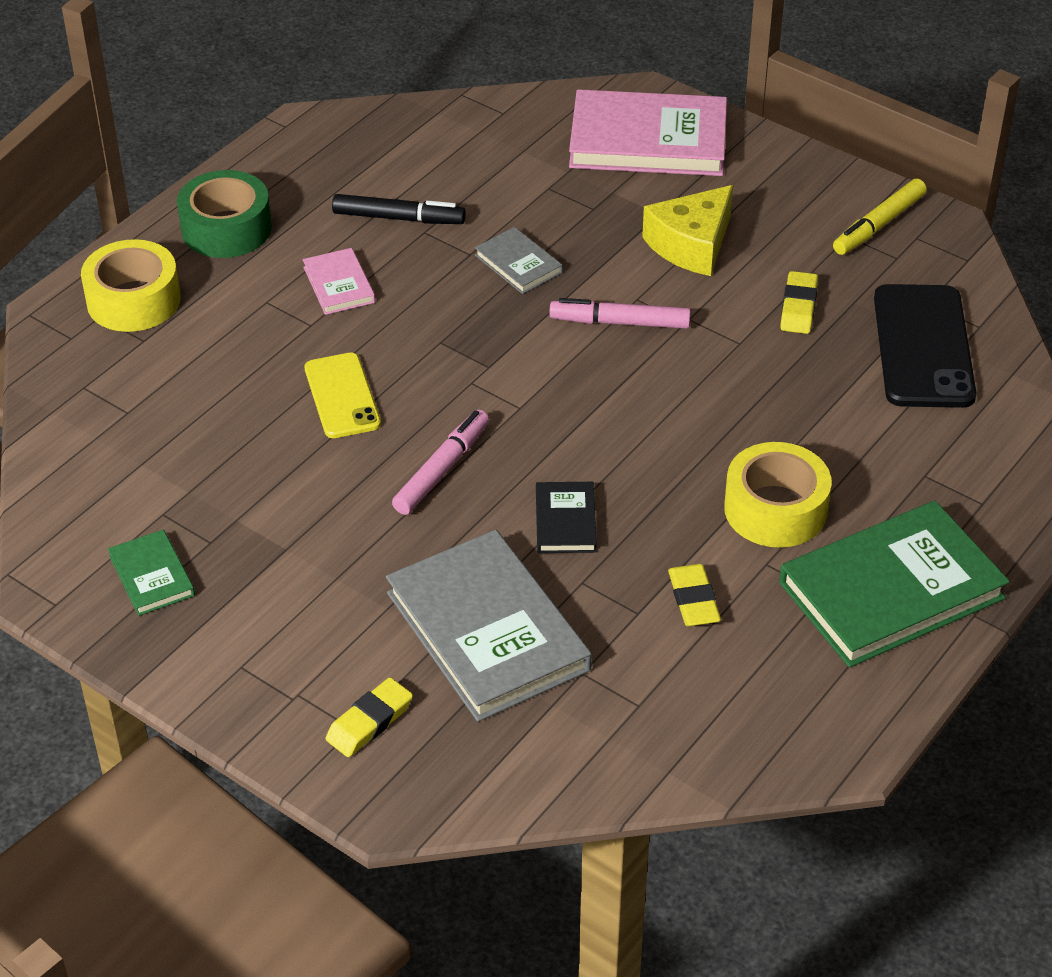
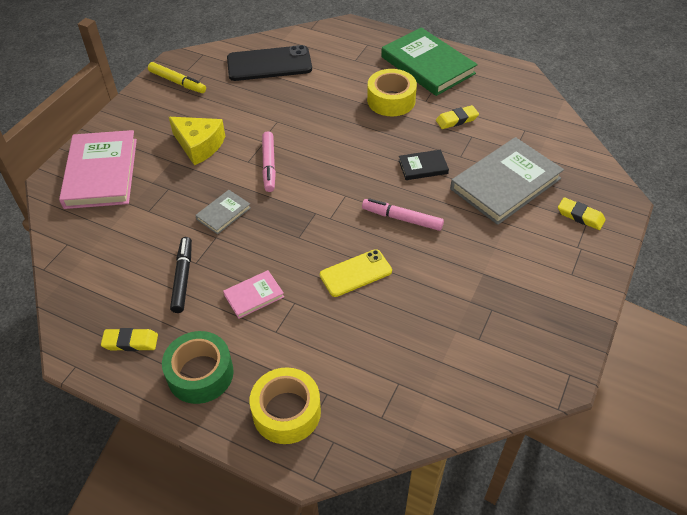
camera: 100 degrees left, 5 degrees up
green book [108,530,195,616] -> none
yellow eraser [780,271,818,334] -> yellow eraser moved to [101,328,158,351]

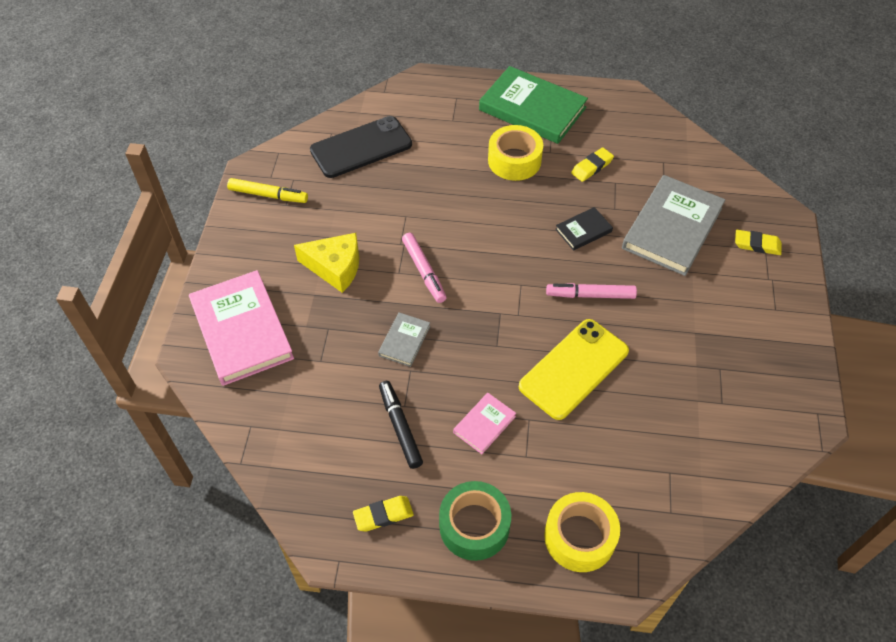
camera: 20 degrees left, 5 degrees up
yellow phone [320,249,392,297] -> yellow phone [519,319,629,420], size x1.57

